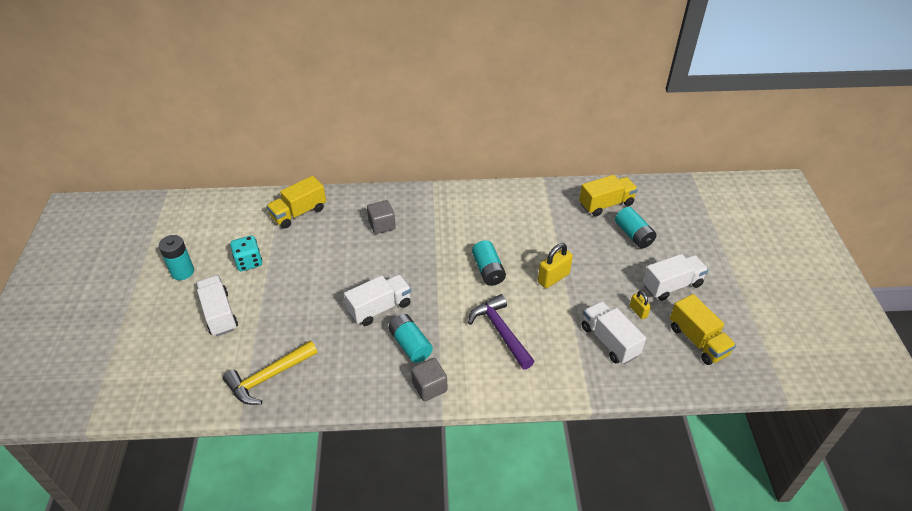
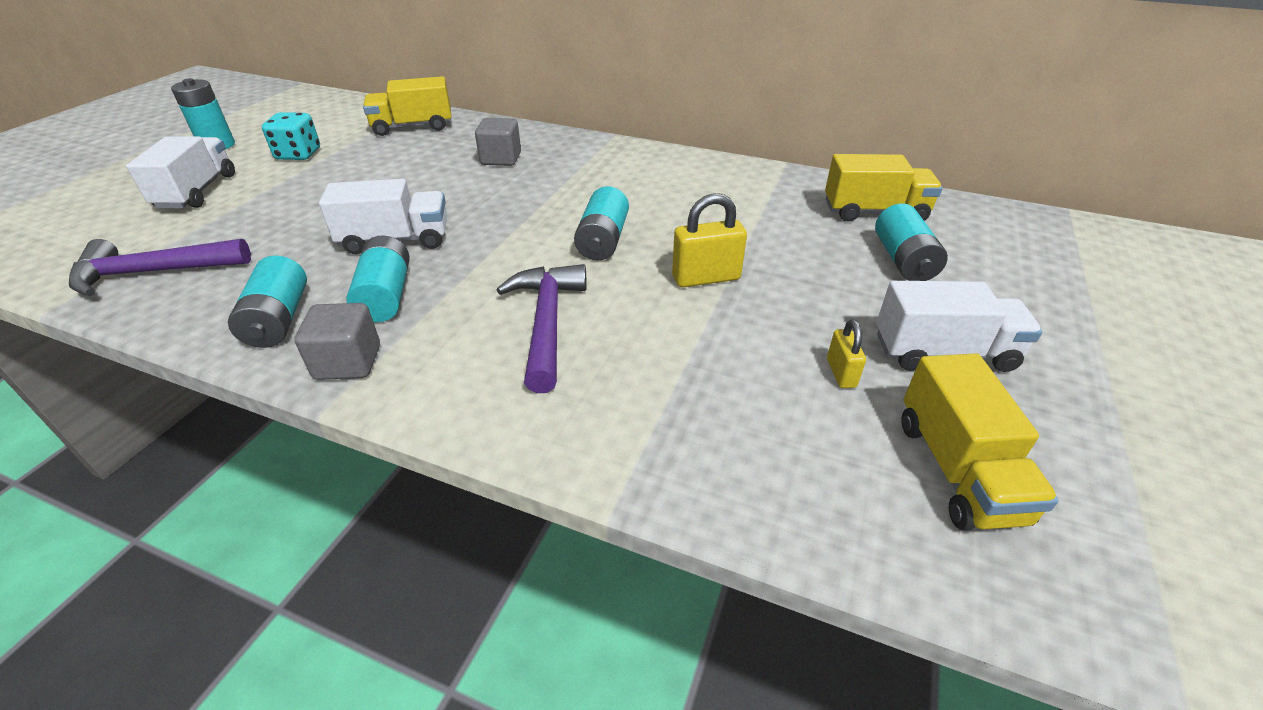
camera: 25 degrees right, 5 degrees down
yellow hammer [223,340,318,405] -> purple hammer [69,239,251,296]
white truck [582,301,646,364] -> none
none -> turquoise battery [228,255,307,348]

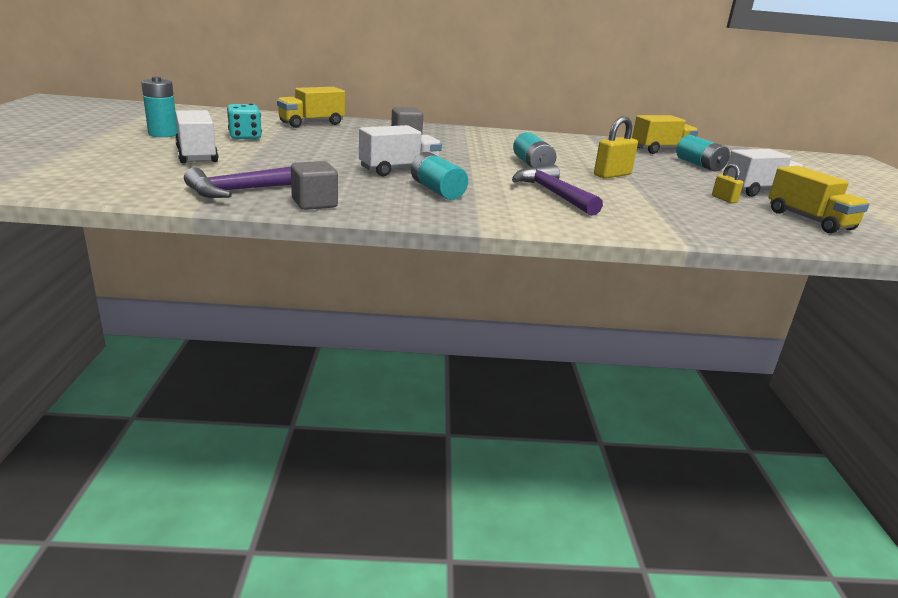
camera: 25 degrees left, 15 degrees down
turquoise battery [228,255,307,348] -> none
grey cube [294,303,380,380] -> grey cube moved to [291,161,338,210]

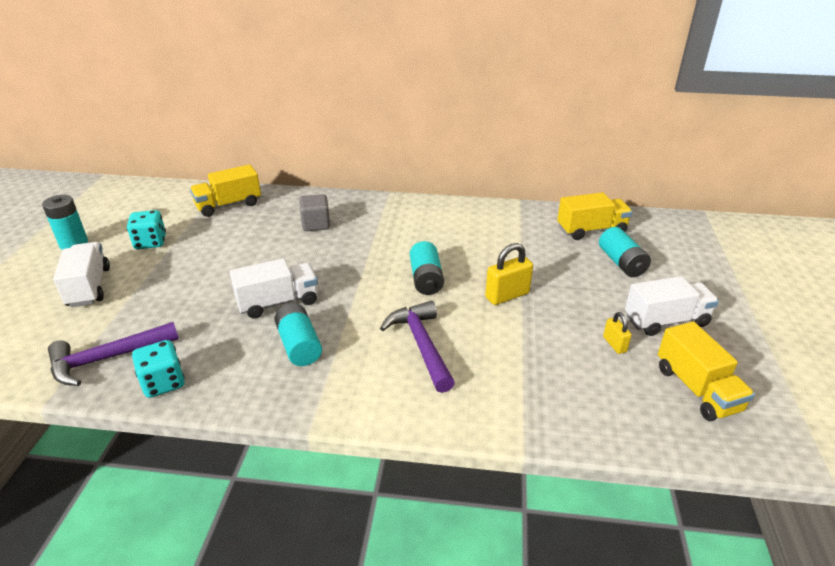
camera: 10 degrees right, 10 degrees up
grey cube [291,161,338,210] -> turquoise dice [132,340,185,398]

